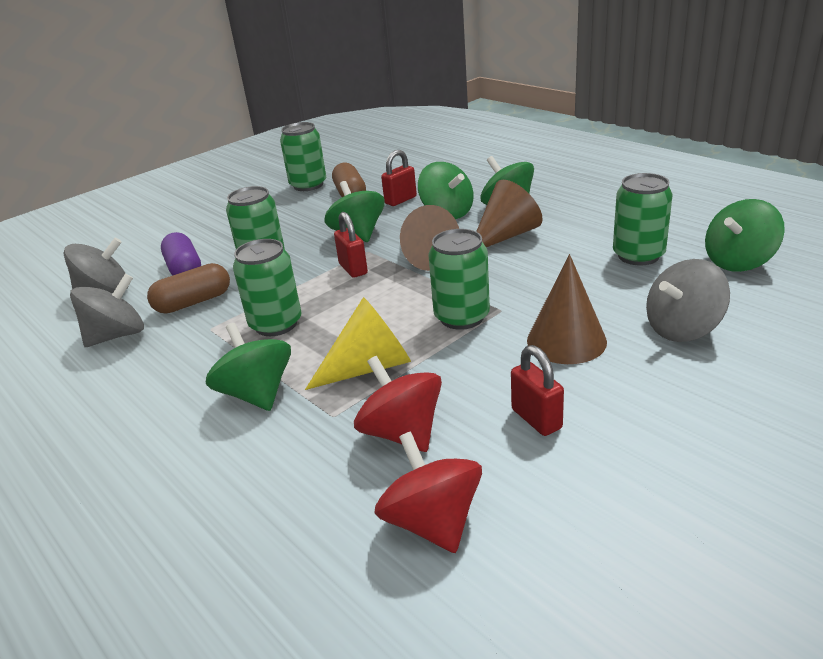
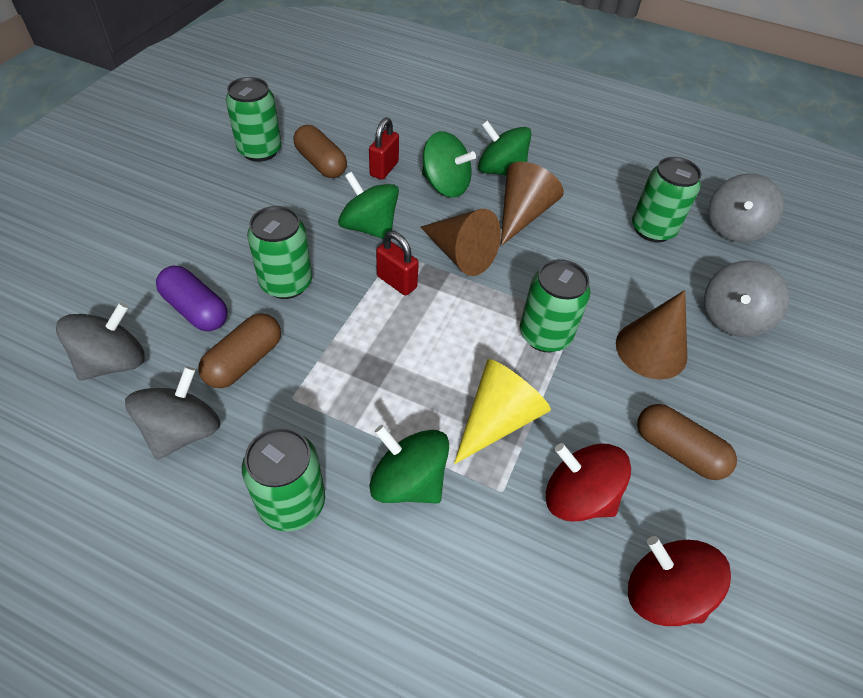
camera: 30 degrees left, 20 degrees up
green can [233,239,302,336] -> green can moved to [242,427,325,532]
red padlock [511,345,564,436] -> brown capsule [637,404,737,480]
green spinning top [705,199,785,272] -> grey spinning top [709,174,784,242]

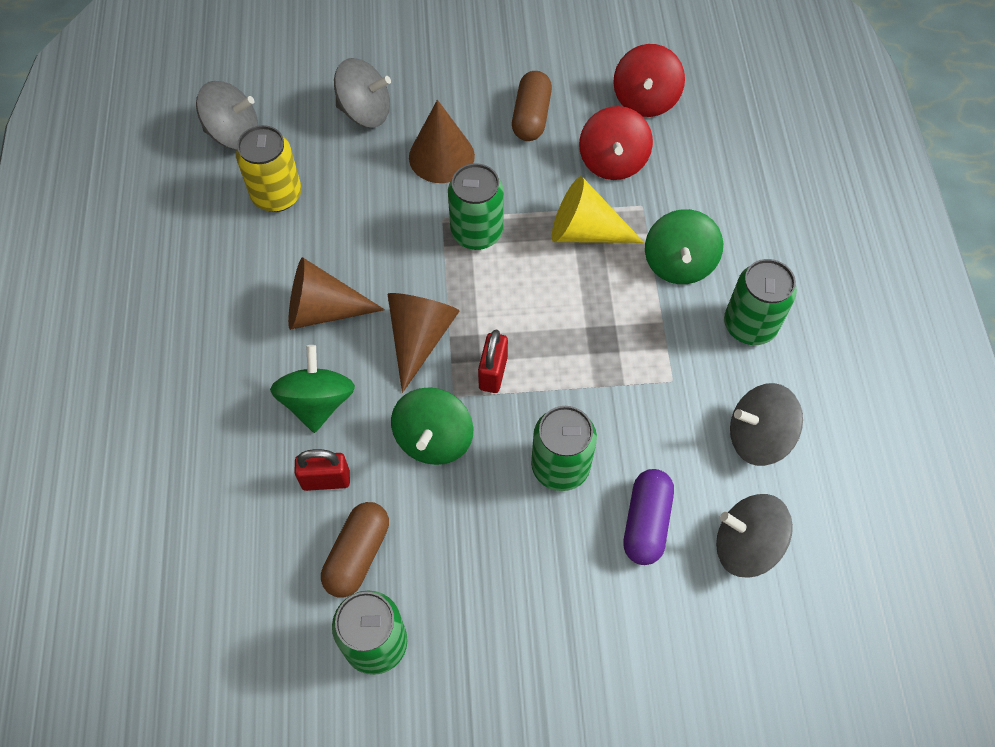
camera: 115 degrees left, 10 degrees up
brown capsule [198,313,281,388] -> none
green spinning top [478,120,531,175] -> none
green can [632,157,702,242] -> yellow can [236,125,301,212]

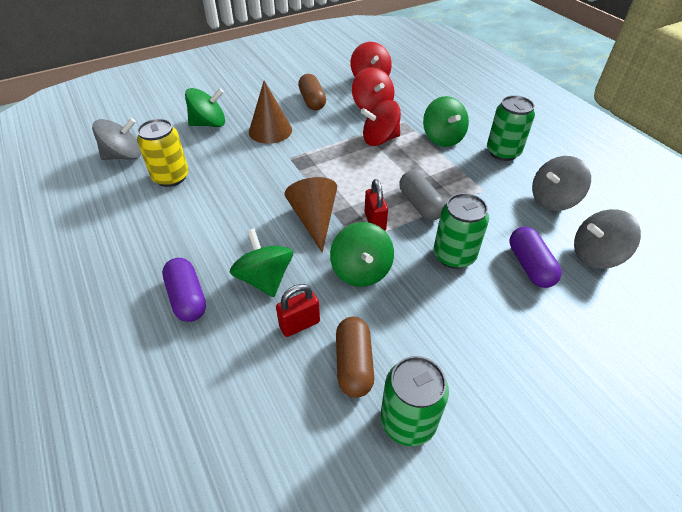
camera: 25 degrees left, 15 degrees down
brown cone [288,257,385,330] -> none
grey spinning top [334,58,391,128] -> green spinning top [185,88,225,127]
green can [448,163,504,250] -> none
yellow cone [552,176,644,243] -> red spinning top [361,100,401,146]
none -> purple capsule [162,258,206,322]
none -> grey capsule [399,171,446,220]

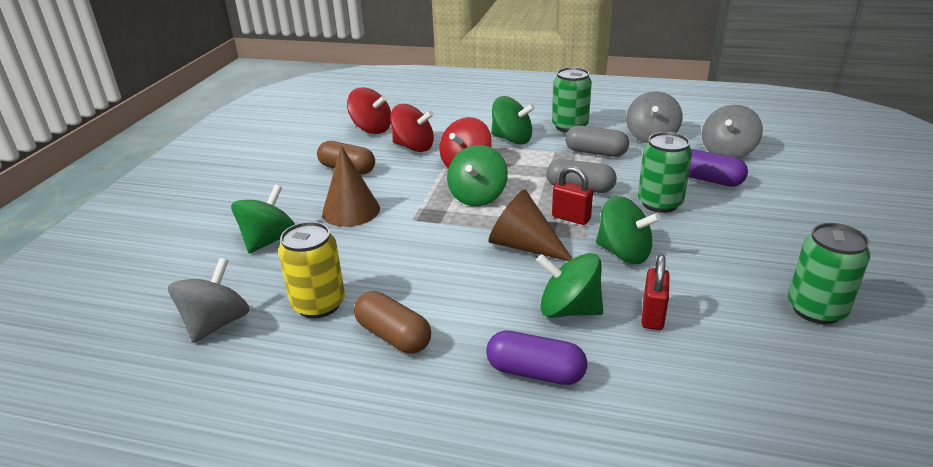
camera: 45 degrees left, 15 degrees down
brown capsule [336,317,374,398] -> brown capsule moved to [354,291,431,354]
none -> green spinning top [447,145,508,206]
none -> grey capsule [565,125,629,157]

